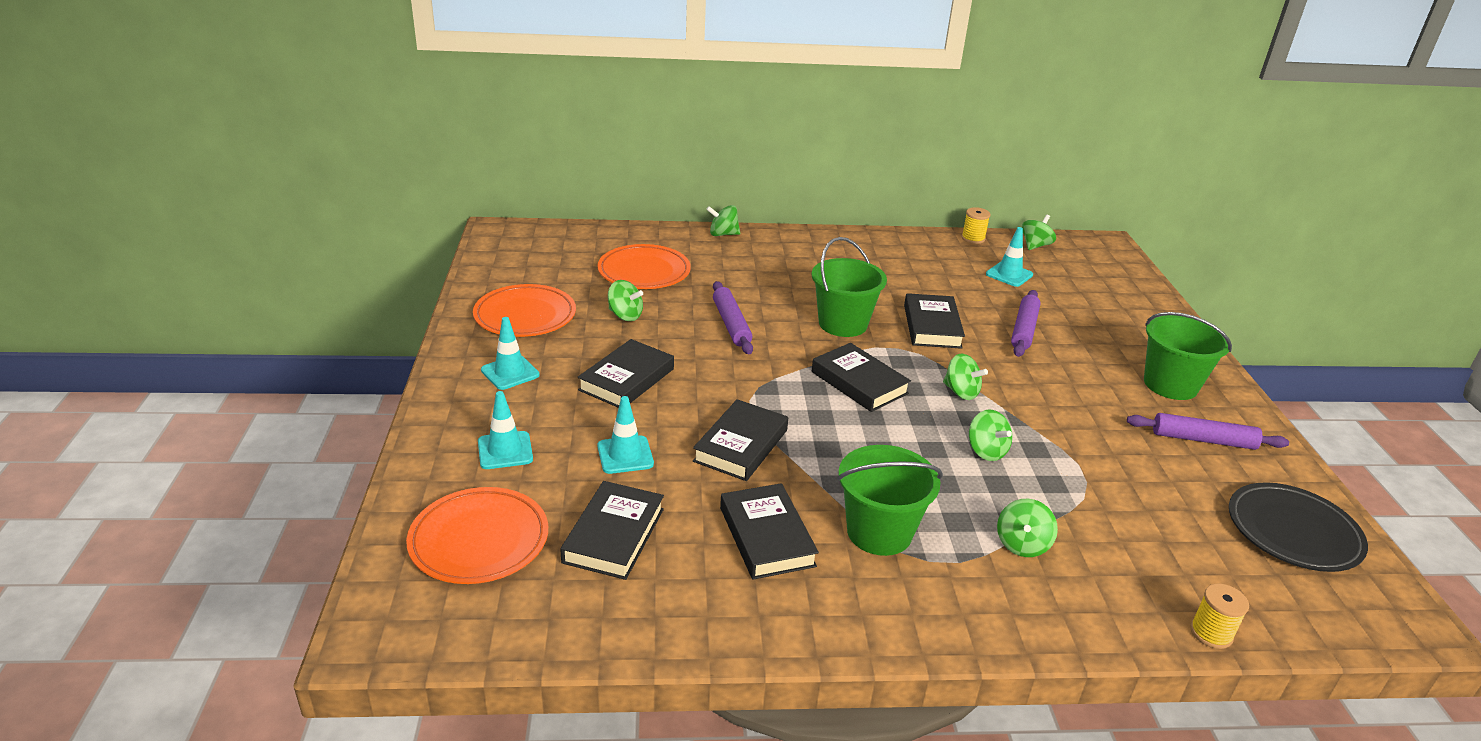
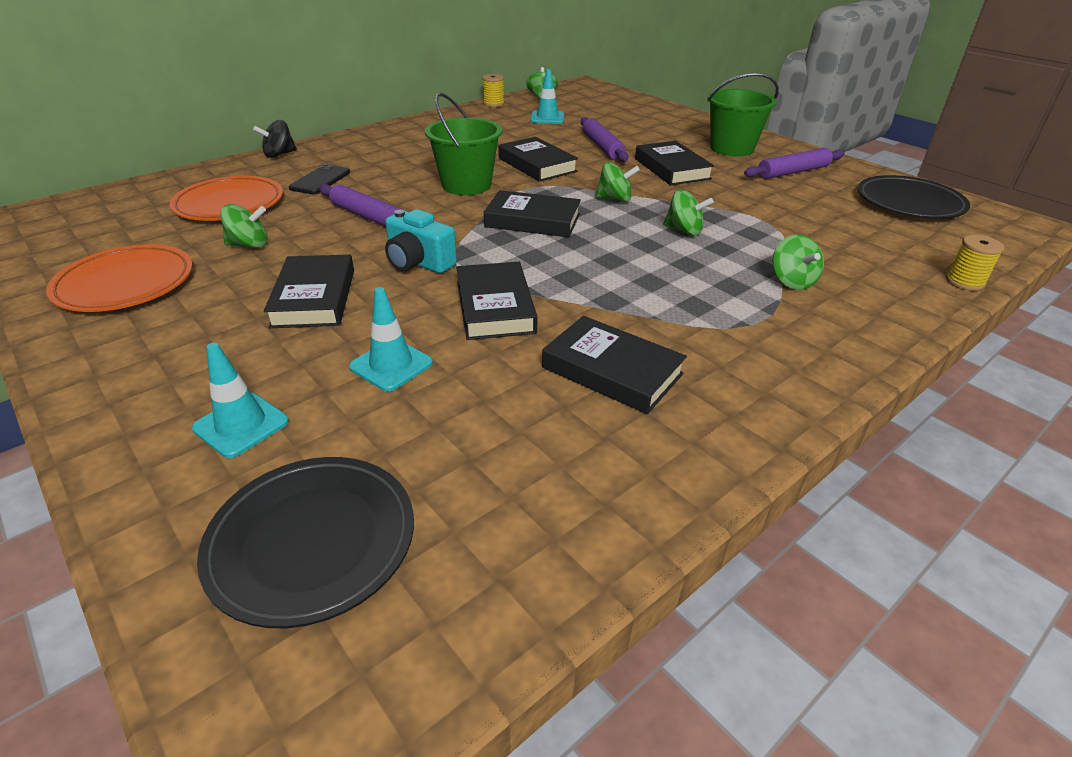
camera: 35 degrees left, 5 degrees up
orange plate [406,487,548,584] -> black plate [197,457,414,628]
turquoise traffic cone [481,317,540,390] -> none
black book [560,481,664,580] -> black book moved to [635,141,714,185]
green spinning top [706,205,740,236] -> black spinning top [253,120,297,158]
green bucket [837,445,943,556] -> none
none -> black phone [289,164,350,194]
none -> turquoise camera [385,209,457,273]

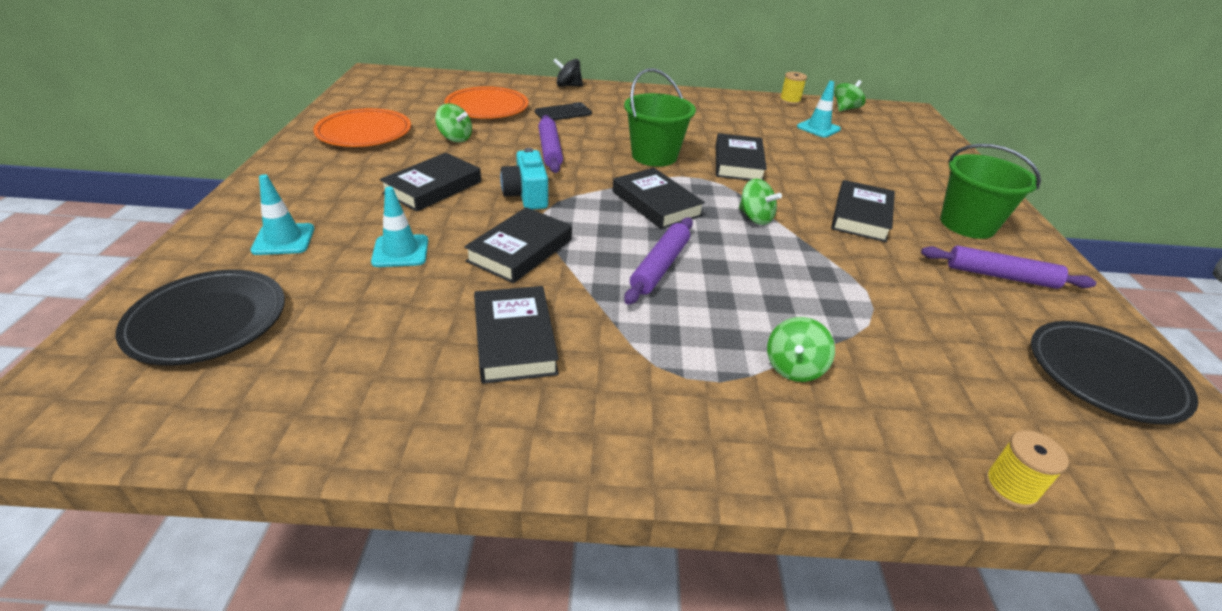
camera: 40 degrees right, 0 degrees up
purple rolling pin [581,117,628,162] -> purple rolling pin moved to [624,217,693,305]
green spinning top [663,189,714,236] -> none

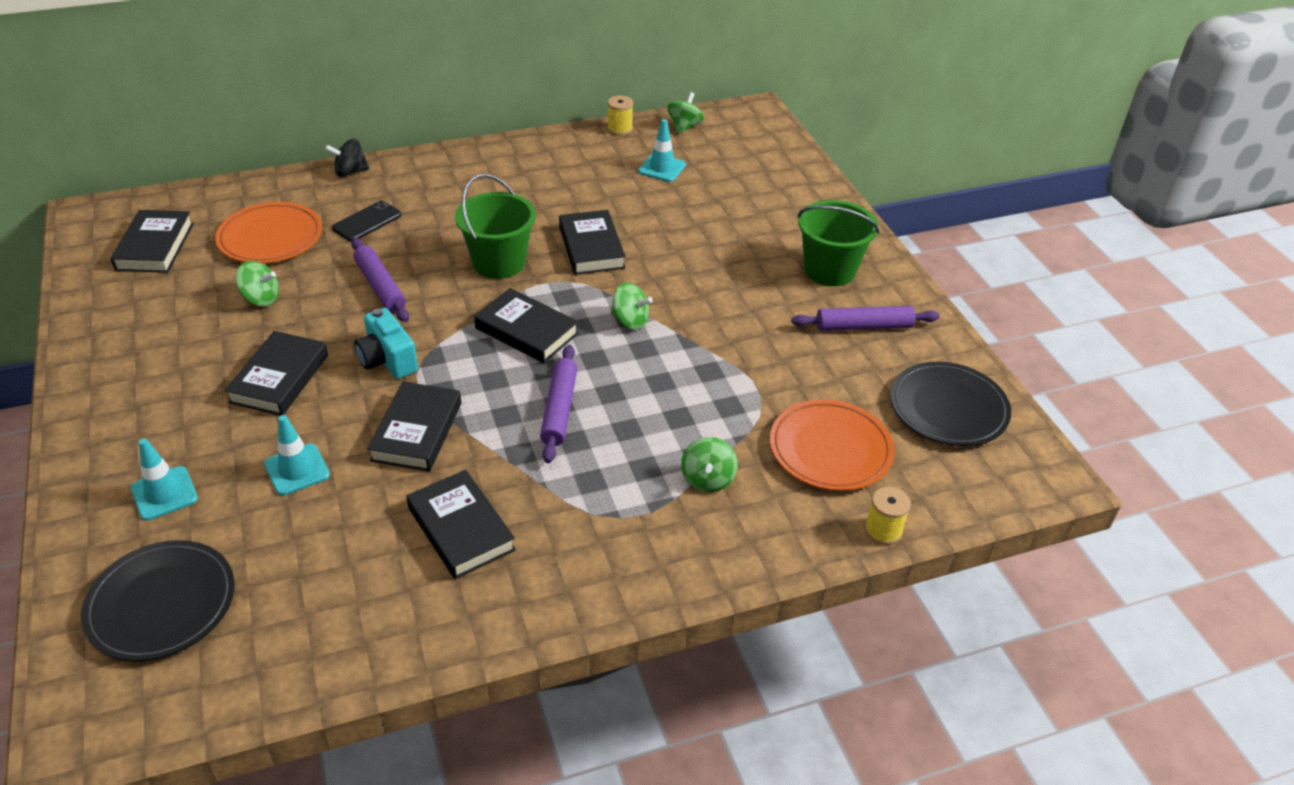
camera: 20 degrees left, 5 degrees up
orange plate [313,108,411,147] -> orange plate moved to [770,399,895,491]
black book [831,180,895,242] -> black book moved to [110,210,194,273]

